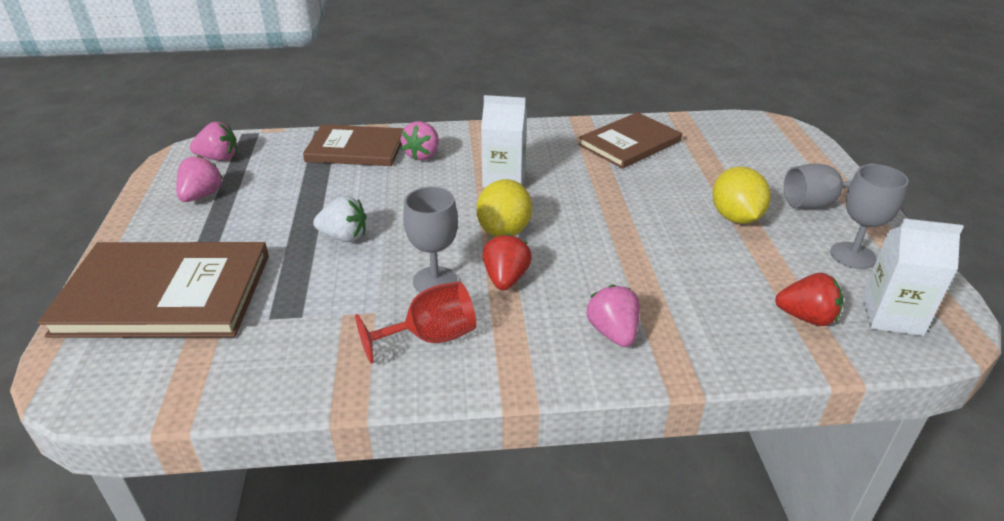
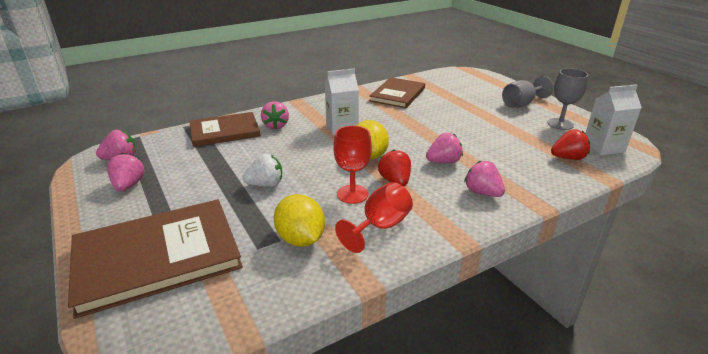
camera: 25 degrees left, 5 degrees down
grey goblet [403,187,458,293] -> red goblet [333,126,372,204]
yellow lemon [712,166,771,224] -> yellow lemon moved to [274,194,325,246]
none -> pink strawberry [426,133,463,163]

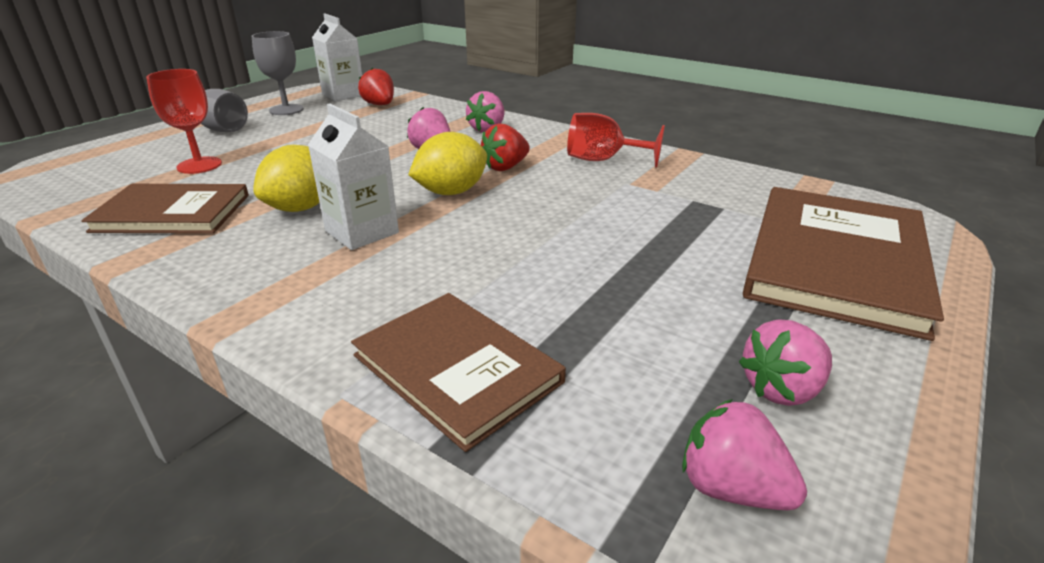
camera: 115 degrees left, 0 degrees up
brown book [68,199,243,319] -> brown book turned 75 degrees clockwise [743,187,944,341]
white strawberry [242,154,282,187] -> none
pink strawberry [261,101,289,129] -> none
yellow lemon [274,194,325,246] -> yellow lemon moved to [253,145,320,212]
red goblet [333,126,372,204] -> red goblet moved to [146,69,222,174]

